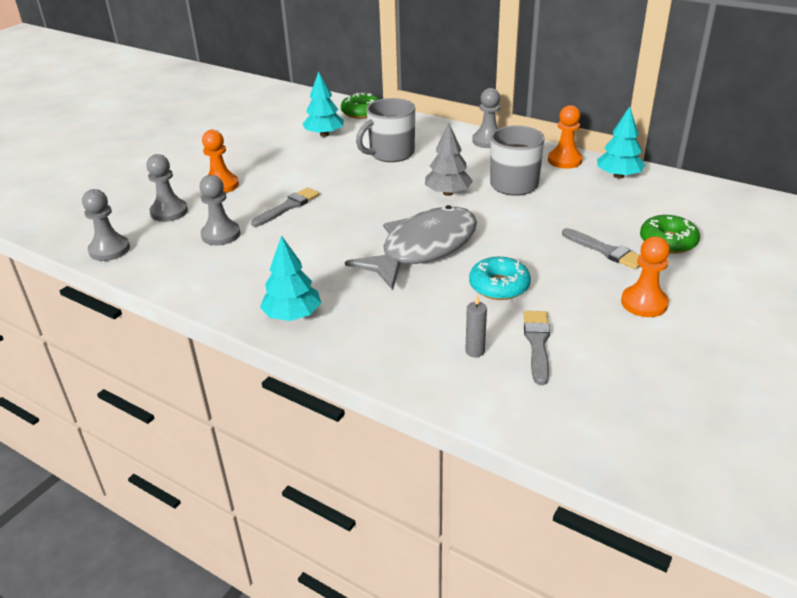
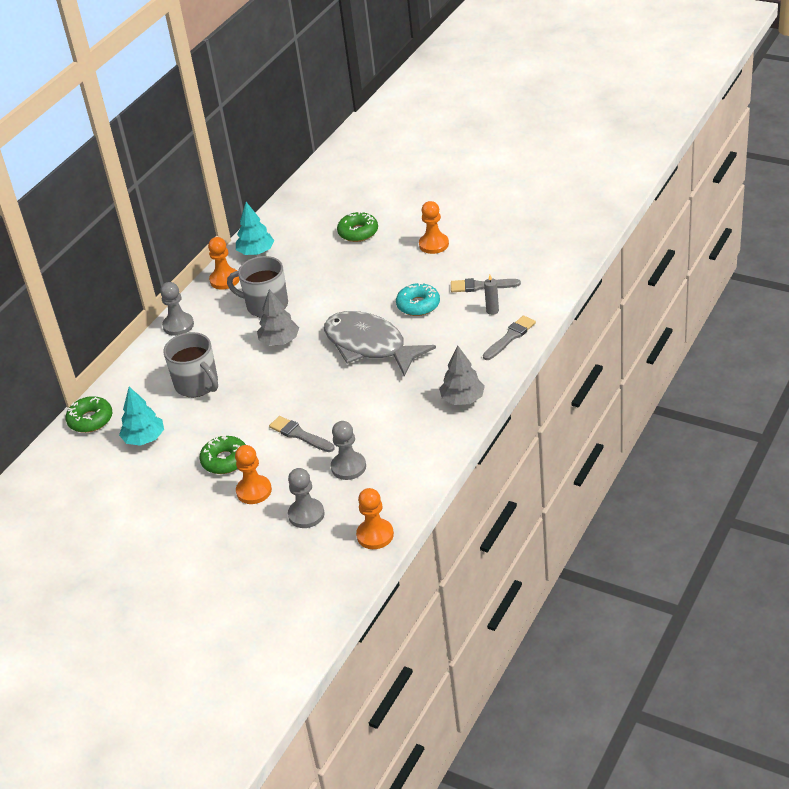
camera: 90 degrees left, 5 degrees up
grey pawn [82,189,130,261] -> orange pawn [356,488,394,549]
turquoise tree [260,235,321,321] -> grey tree [439,346,485,405]
grey brush [562,228,640,269] -> grey brush moved to [483,315,536,360]
none -> green donut [199,435,246,474]

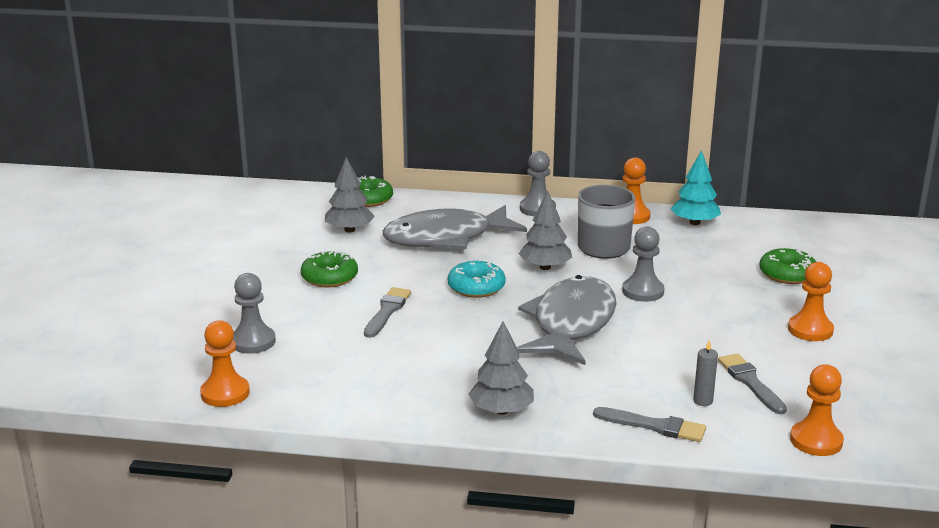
camera: 65 degrees right, 15 degrees down
turquoise tree [119,387,164,446] -> grey tree [325,157,375,232]
grey mug [163,332,218,397] -> grey fish [383,205,527,249]
orange pawn [235,445,272,504] -> orange pawn moved to [790,364,844,456]
grey pawn [331,421,366,480] -> grey pawn moved to [622,226,664,302]
turquoise donut [396,283,440,316] -> turquoise donut moved to [448,261,506,298]

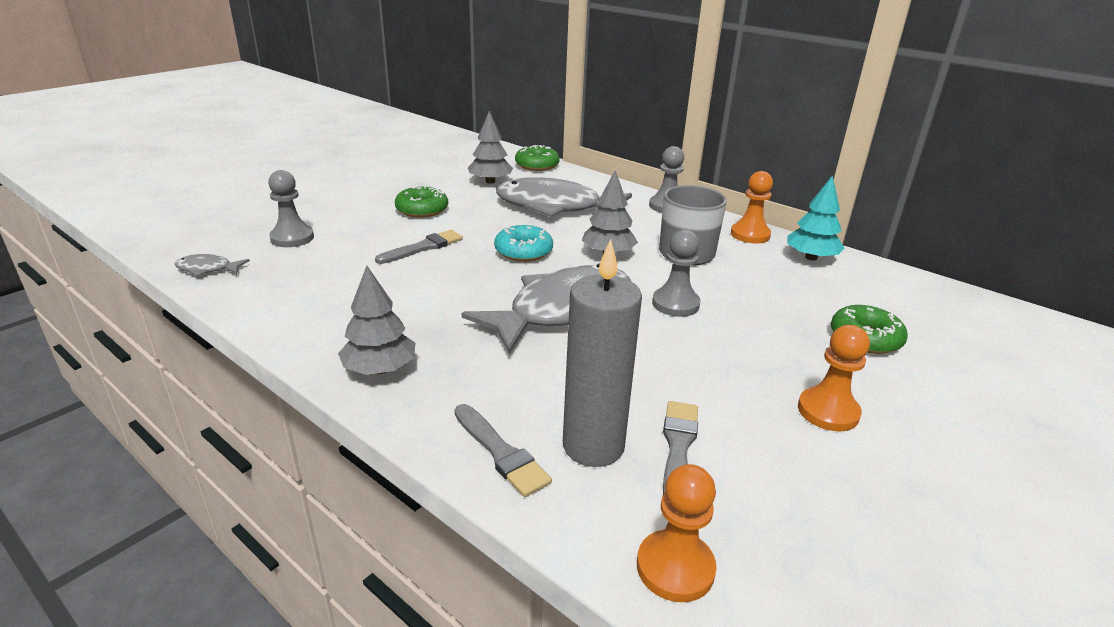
camera: 30 degrees right, 5 degrees up
orange pawn [200,320,250,407] -> grey fish [175,254,250,276]
grey candle [693,340,718,406] -> grey candle [563,239,642,467], size x2.43

